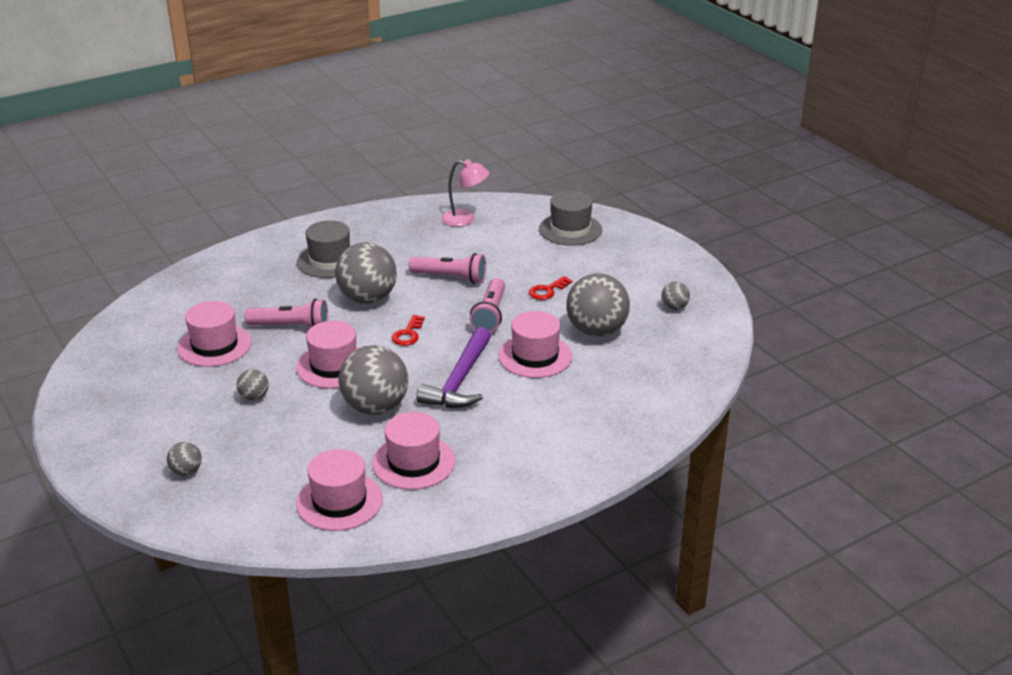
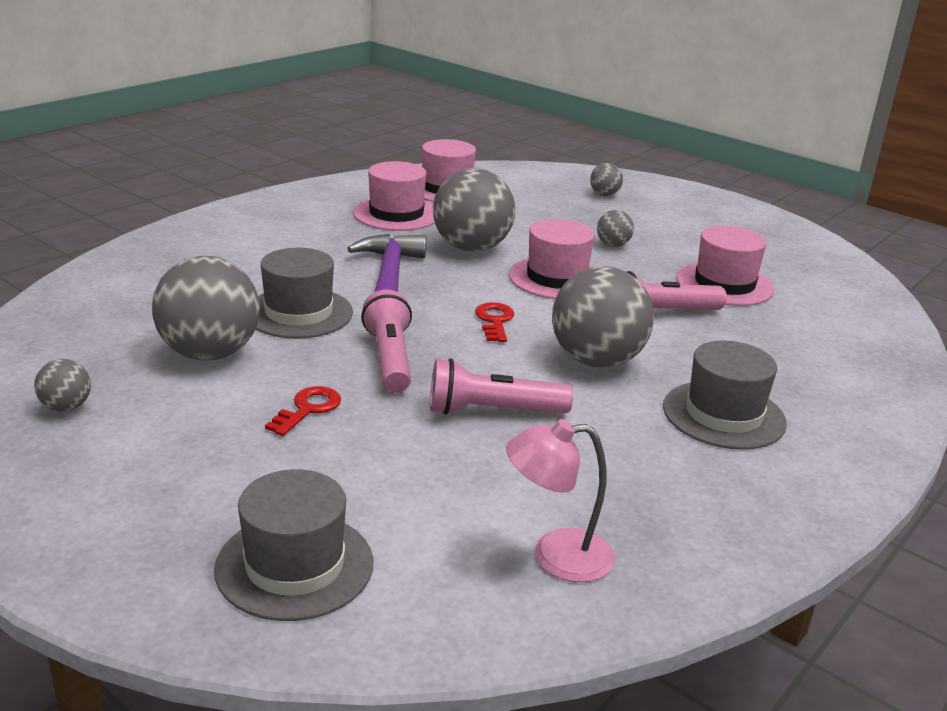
camera: 160 degrees right, 5 degrees down
pink hat [498,311,572,378] -> grey hat [256,248,353,339]

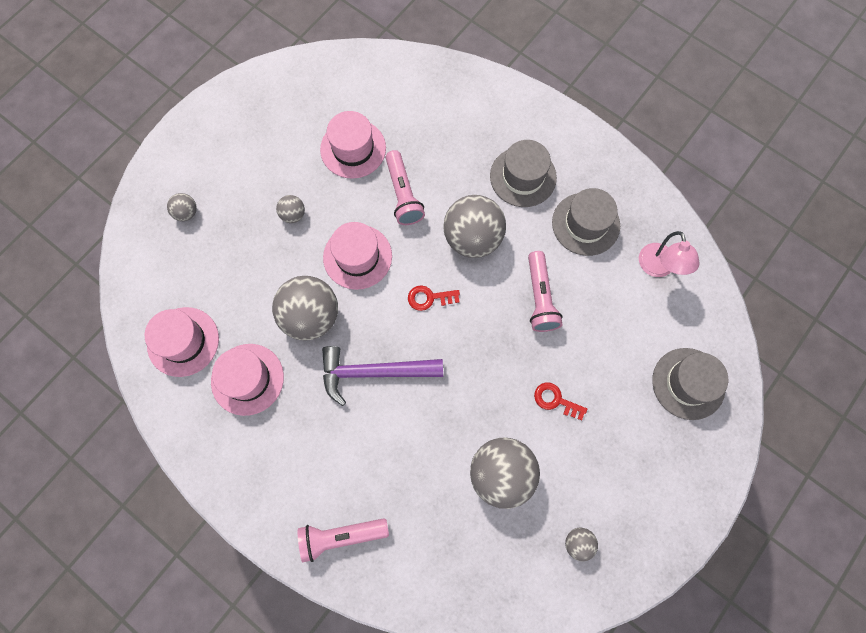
camera: 90 degrees left, 45 degrees up
grey hat [256,248,353,339] -> grey hat moved to [552,188,620,256]
pink flashlight [361,289,412,393] -> pink flashlight moved to [298,518,389,562]

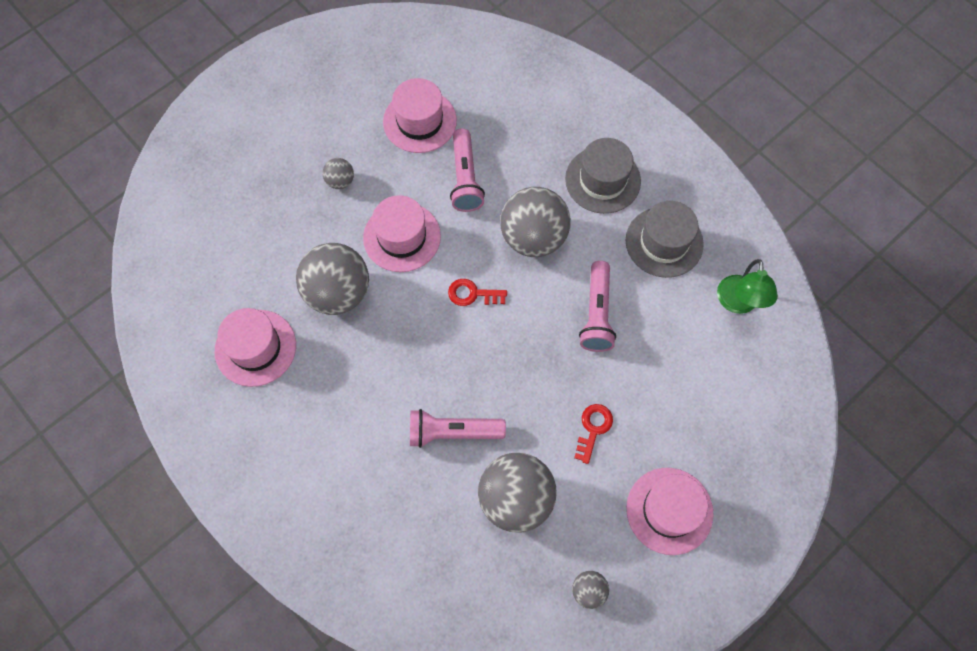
camera: 10 degrees right, 5 degrees down
pink hat [145,307,219,377] -> pink hat moved to [626,468,714,555]
grey ball [167,193,197,221] -> none
pink flashlight [298,518,389,562] -> pink flashlight moved to [410,409,506,448]
purple hammer [322,346,443,406] -> none
red key [534,382,587,421] -> red key turned 75 degrees clockwise [574,404,613,464]
pink lamp [639,231,700,277] -> green lamp [717,259,778,314]
grey hat [652,348,728,420] -> none

